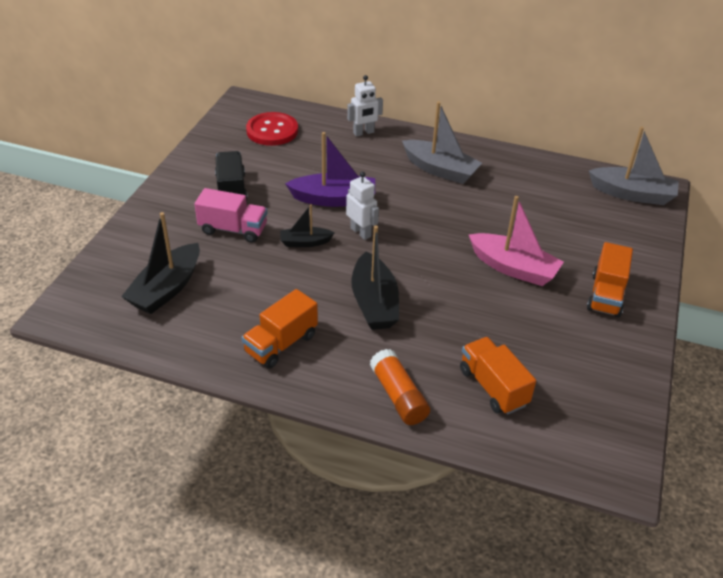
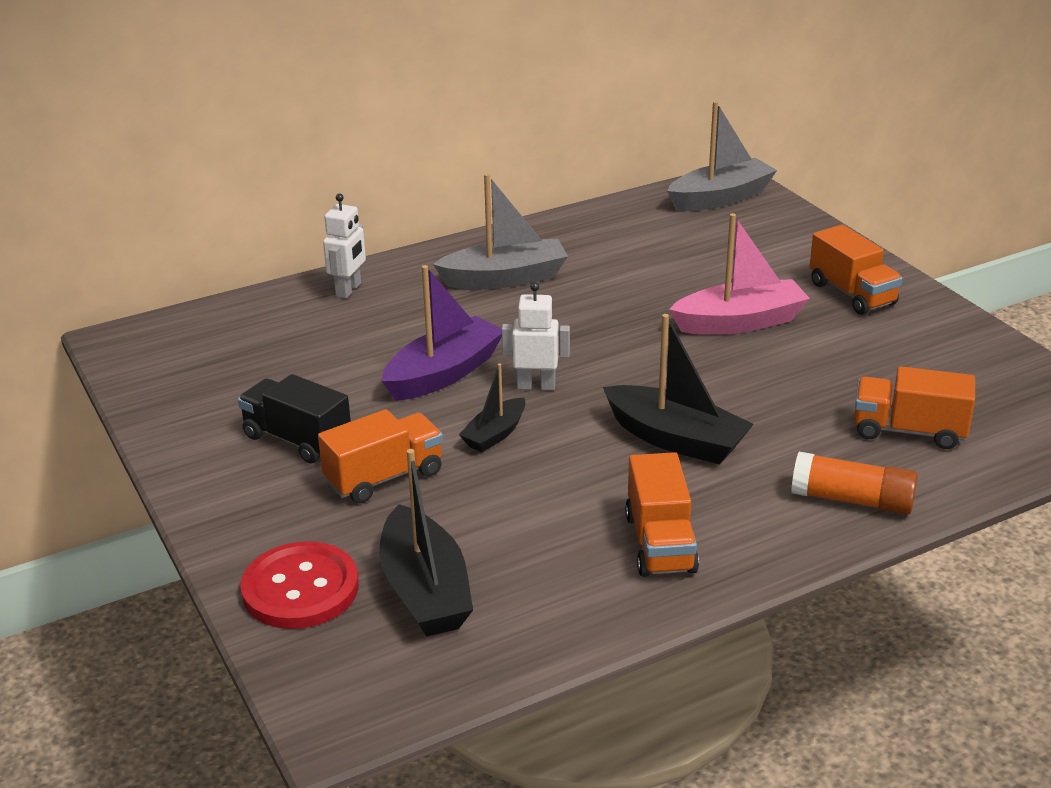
camera: 45 degrees left, 10 degrees down
pink truck [195,188,267,243] -> orange truck [318,409,443,503]
red button [246,112,298,146] -> red button moved to [240,541,359,629]

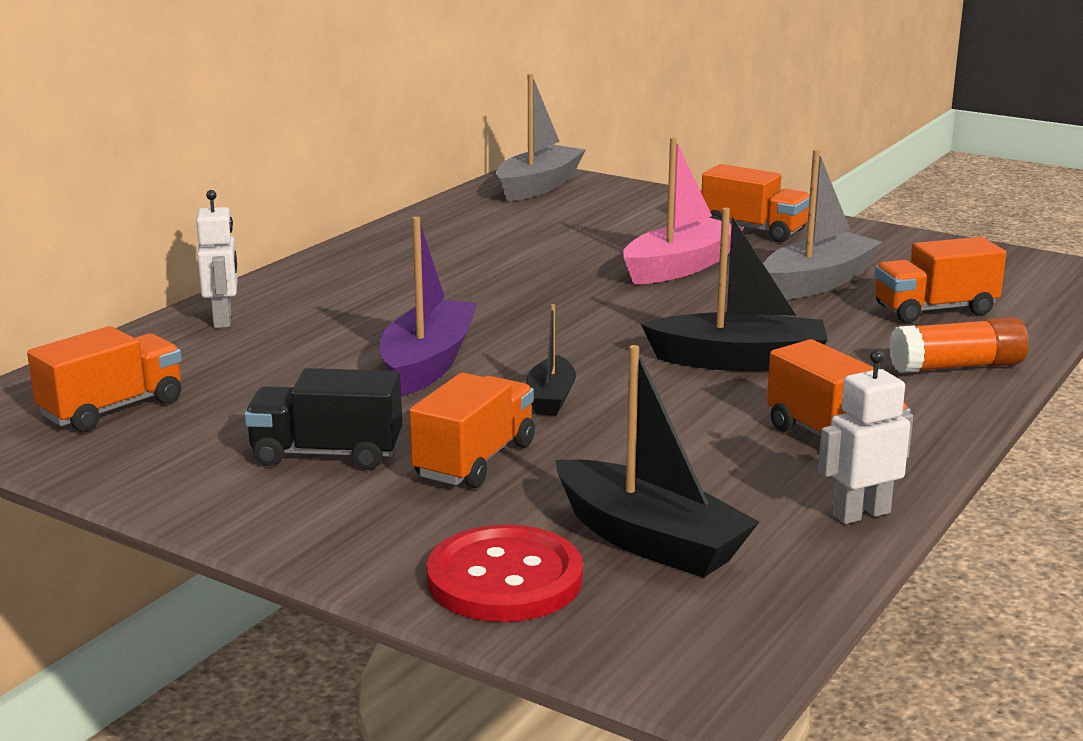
camera: 30 degrees left, 10 degrees down
grey boat [433,174,568,289] -> grey boat moved to [763,150,883,300]
white robot [501,282,570,390] -> white robot moved to [818,350,913,524]
none -> orange truck [27,326,182,432]

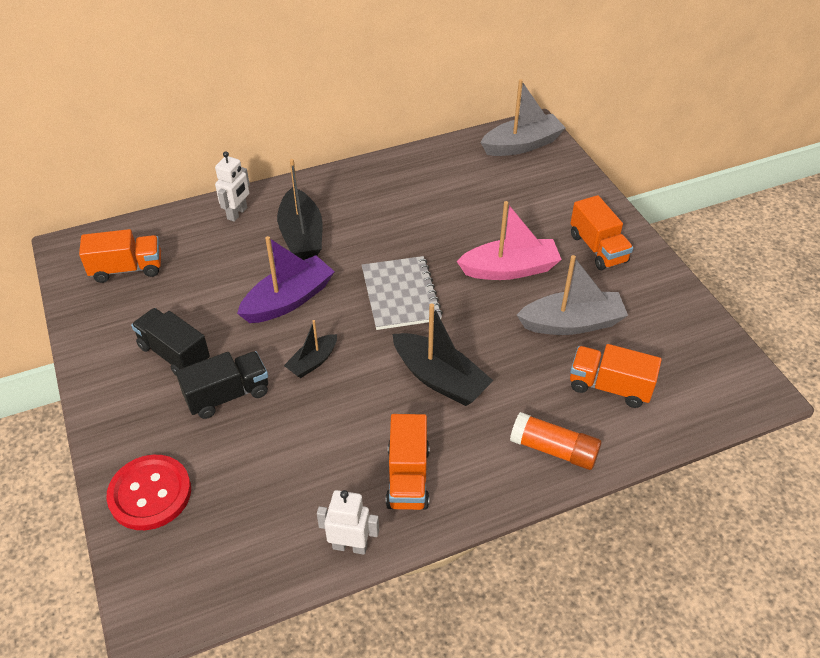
camera: 35 degrees right, 25 degrees up
orange truck [409,373,535,488] -> black truck [176,351,268,419]
black boat [555,345,759,578] -> black boat moved to [277,159,322,260]
none -> grey notebook [362,256,443,330]

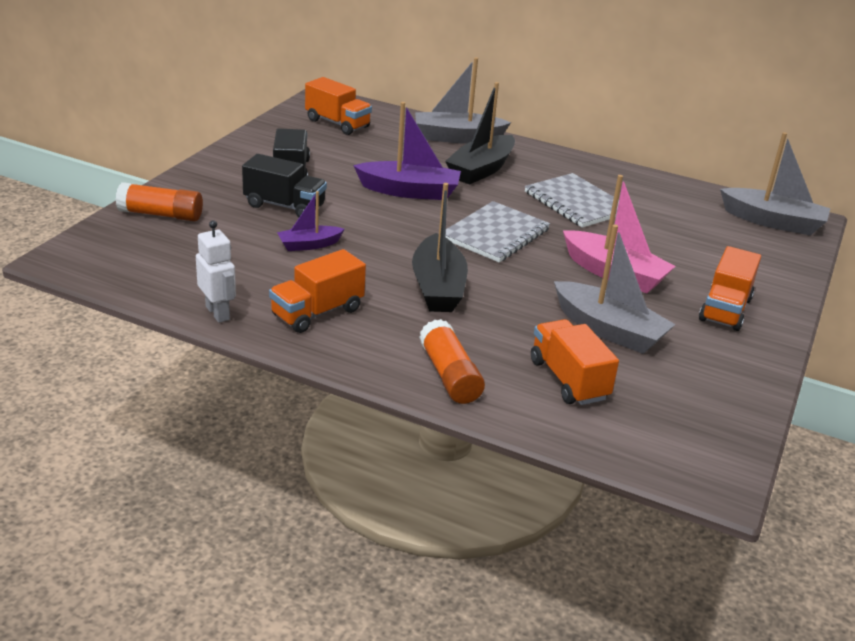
camera: 45 degrees right, 15 degrees down
red button [106,455,191,530] -> orange glue stick [115,182,203,221]
white robot [215,151,250,222] -> grey boat [415,57,511,144]
black boat [284,320,337,378] -> none
none -> purple boat [277,191,344,251]
none -> grey notebook [525,173,619,228]

